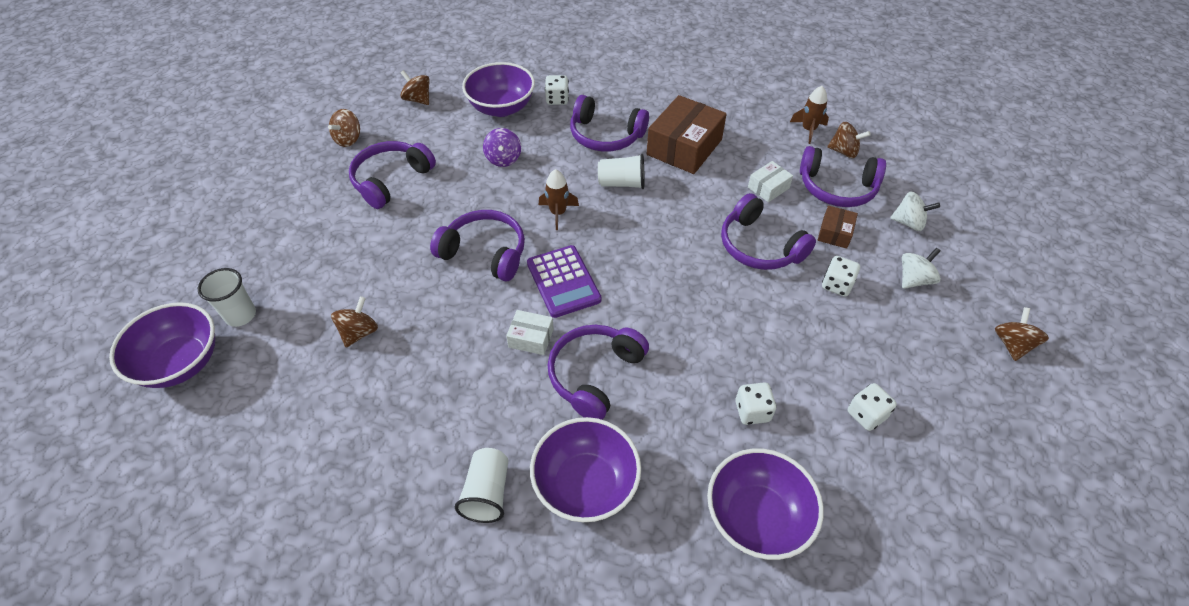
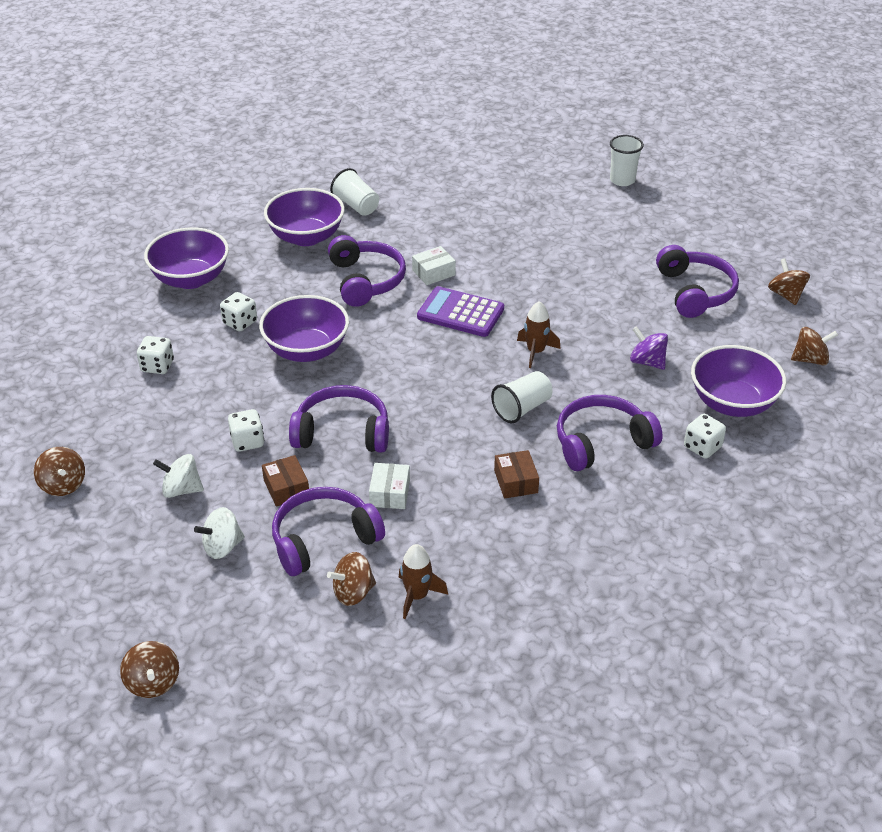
camera: 135 degrees right, 10 degrees down
purple bowl [109,302,215,388] -> purple bowl moved to [259,295,349,362]
brown spinning top [331,296,378,347] -> brown spinning top moved to [120,641,179,698]
purple headphones [430,210,525,281] -> none
brown box [647,95,727,174] -> brown box [494,450,539,498], size x0.49
white spinning top [902,248,941,289] -> white spinning top turned 90 degrees clockwise [153,454,204,498]

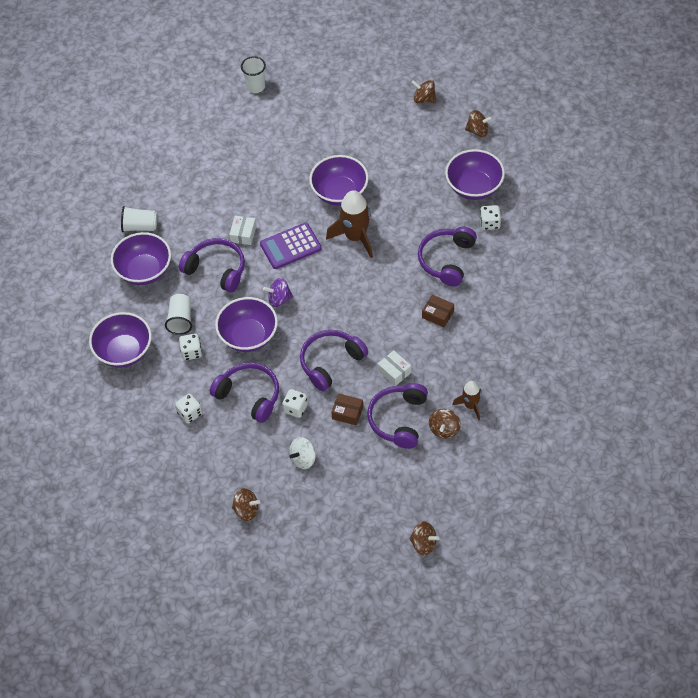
camera: 45 degrees left, 15 degrees up
white spinning top [194,507,245,559] -> none
white cup [491,371,552,423] -> white cup moved to [165,294,192,335]
brown rocket [517,301,561,368] -> brown rocket [326,190,373,258], size x1.74
purple spinning top [630,326,668,370] -> purple spinning top moved to [263,278,293,307]
purple headphones [656,245,739,318] -> purple headphones moved to [210,362,279,423]
brown spinning top [791,327,838,366] -> brown spinning top turned 60 degrees clockwise [465,110,493,137]
none -> purple bowl [309,155,369,206]

